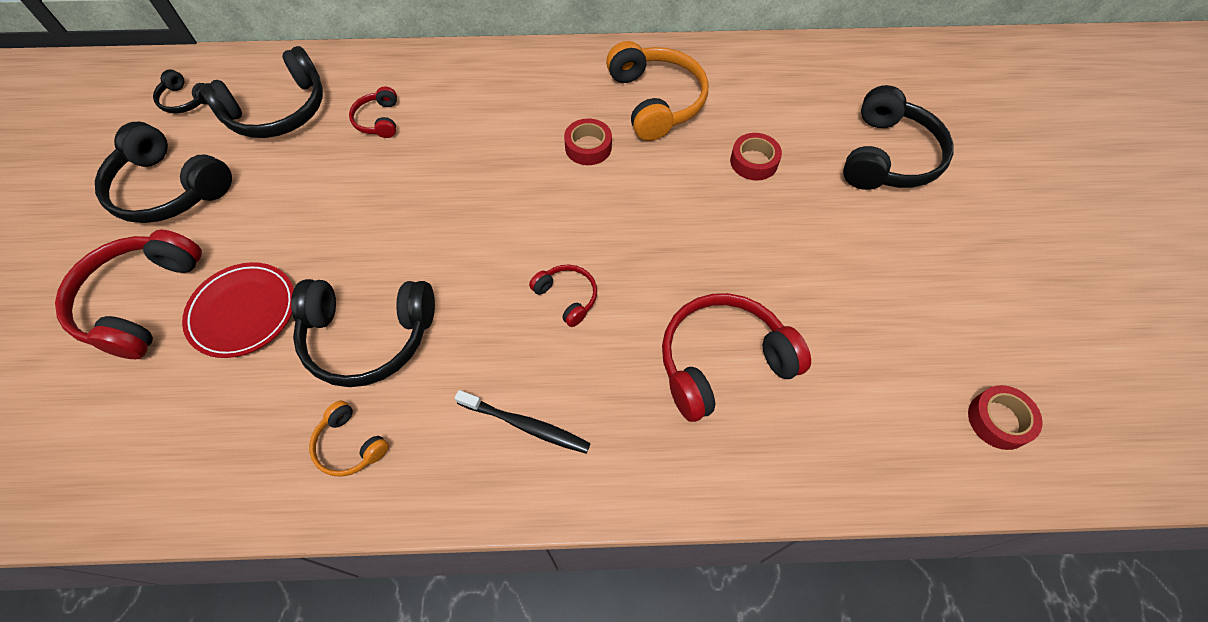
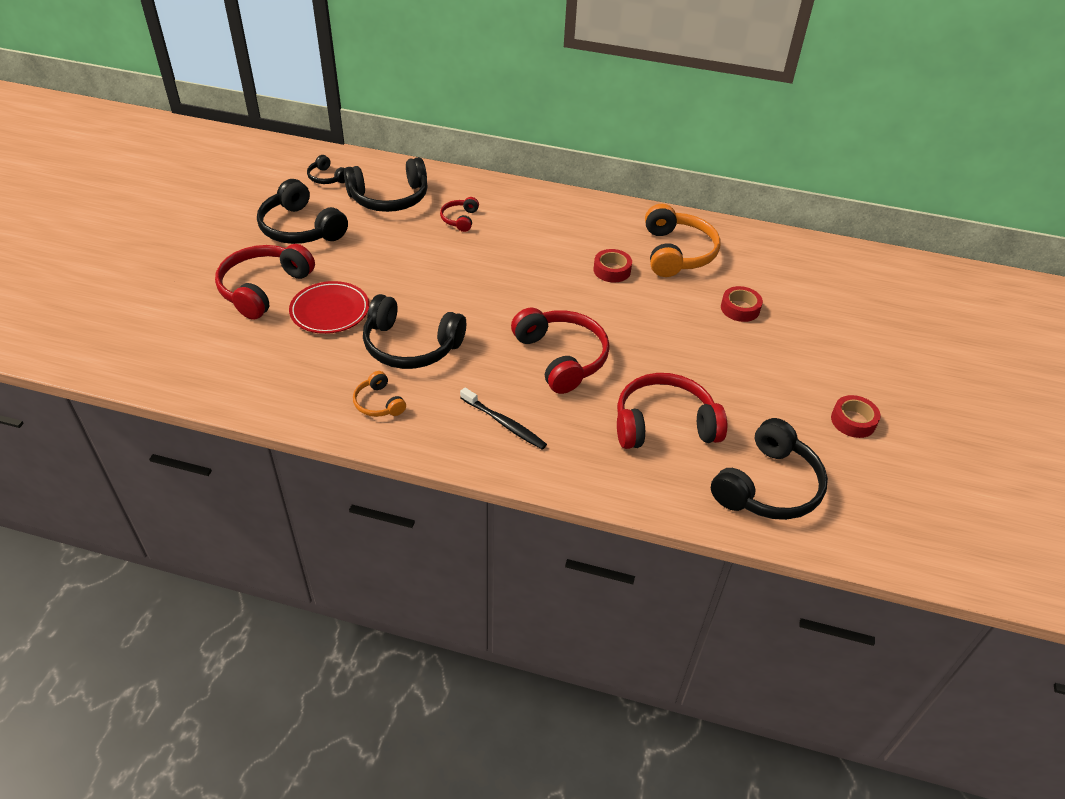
camera: 15 degrees right, 15 degrees down
red headphones [529,265,597,327] -> red headphones [511,307,610,394], size x1.98
black headphones [843,85,953,190] -> black headphones moved to [711,418,828,520]
red tape [968,385,1043,450] -> red tape moved to [831,395,881,438]

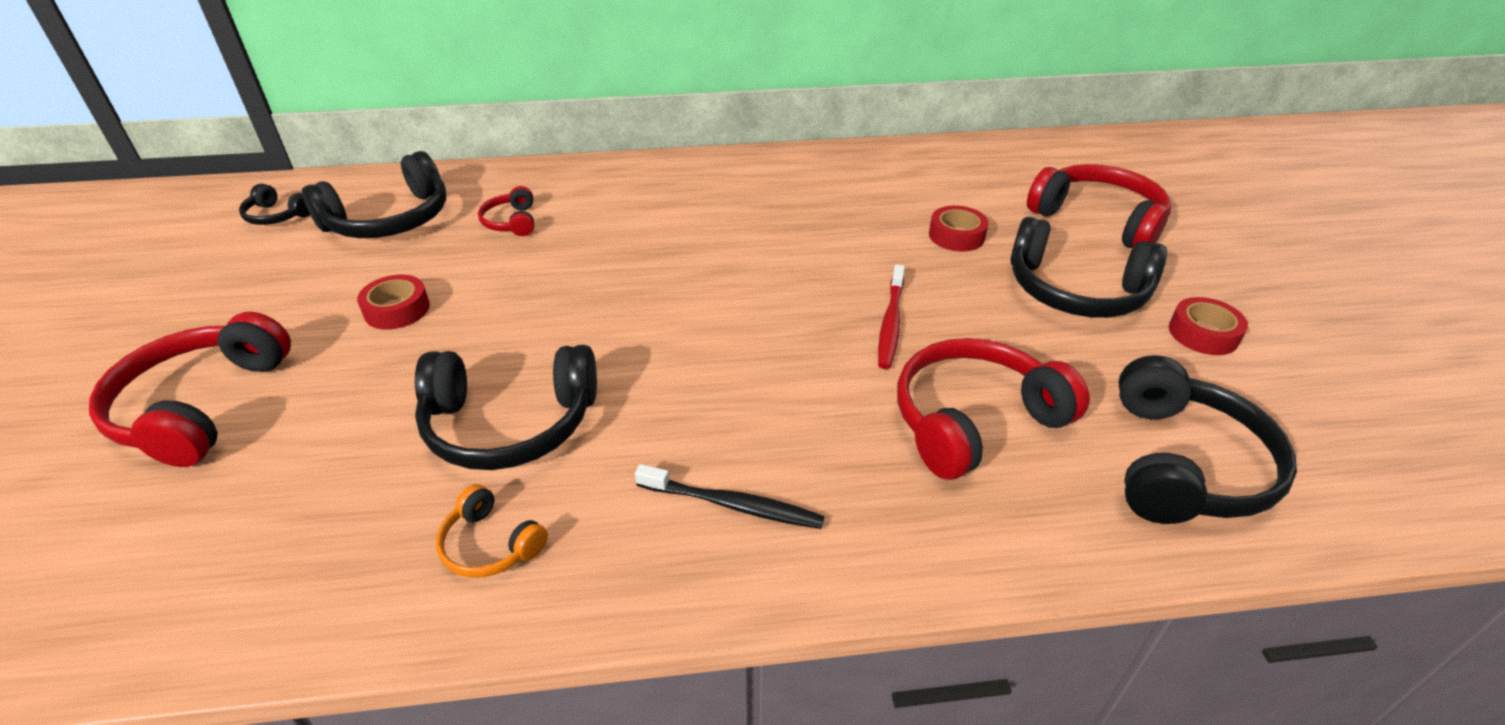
camera: 20 degrees left, 5 degrees down
black headphones [257,179,348,244] -> black headphones moved to [1010,217,1167,318]
red plate [289,281,369,334] -> none
red headphones [511,307,610,394] -> red headphones moved to [1027,164,1171,248]
red tape [594,249,632,282] -> red tape moved to [357,275,430,330]
orange headphones [645,204,720,277] -> none
none -> red toothbrush [878,264,905,369]

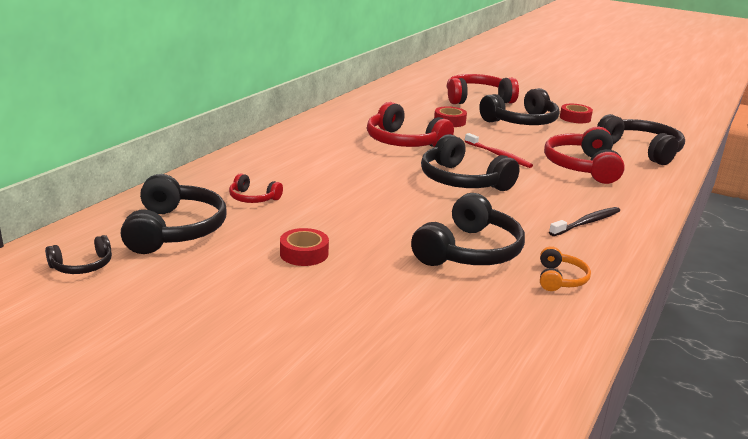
camera: 55 degrees left, 15 degrees down
red headphones [89,312,291,467] -> red headphones moved to [367,102,454,147]
orange headphones [436,484,548,578] -> orange headphones turned 60 degrees counterclockwise [540,246,591,291]
none -> black headphones [421,134,520,191]

